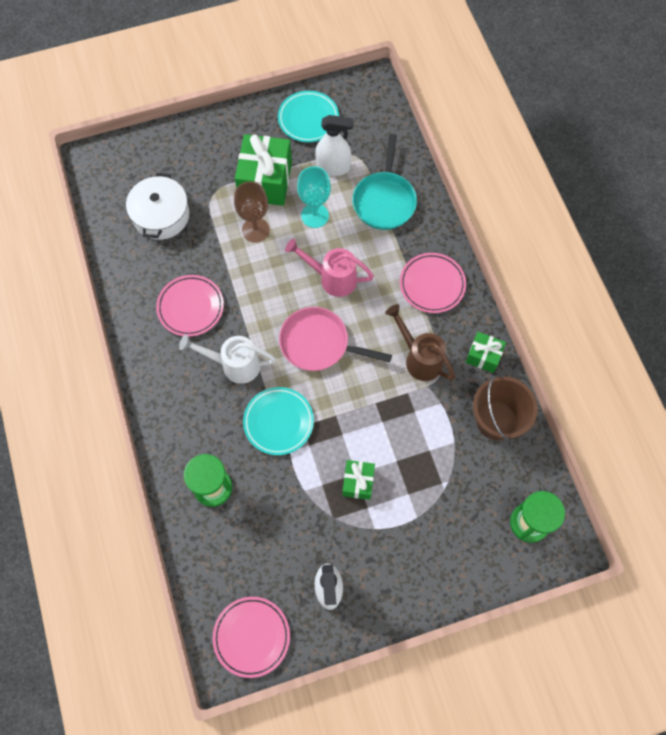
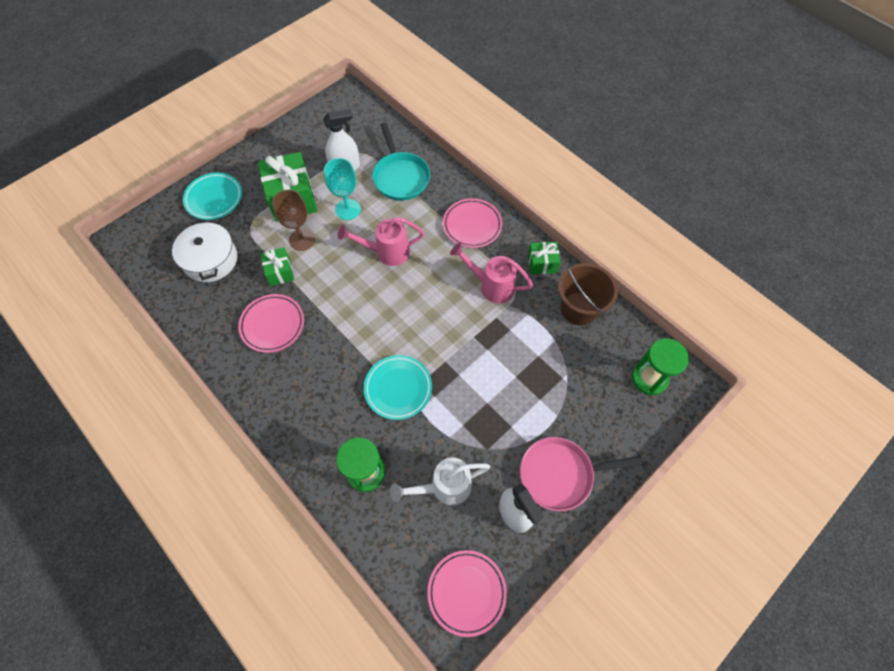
camera: 25 degrees left, 5 degrees down
white watering can [179,335,276,384] -> white watering can moved to [390,458,490,505]
turquoise plate [278,91,339,142] -> turquoise plate moved to [183,173,242,220]
pink pan [279,307,392,371] -> pink pan moved to [520,437,643,511]
green gift [342,460,375,500] -> green gift moved to [260,247,294,286]
brown watering can [385,304,455,381] -> pink watering can [450,243,533,303]

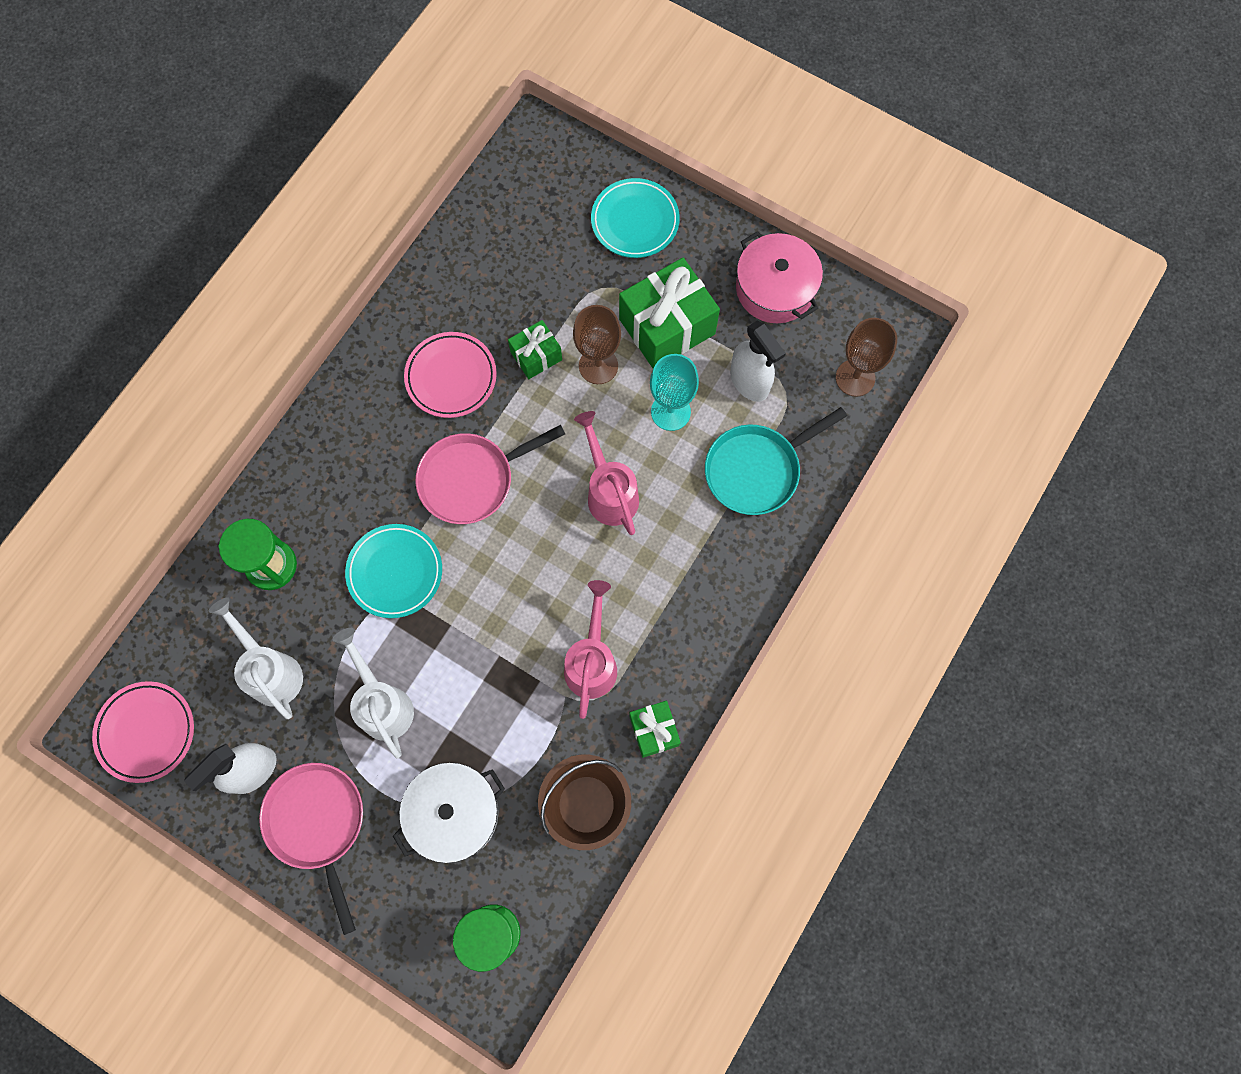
camera: 75 degrees right, 10 degrees up
white pot [172,220,237,282] -> white pot moved to [393,762,505,863]
pink plate [443,198,502,248] -> none
none -> white watering can [333,628,414,759]
none -> pink pan [415,425,565,524]
none -> pink pot [736,231,823,323]
none -> brown goblet [836,318,897,397]

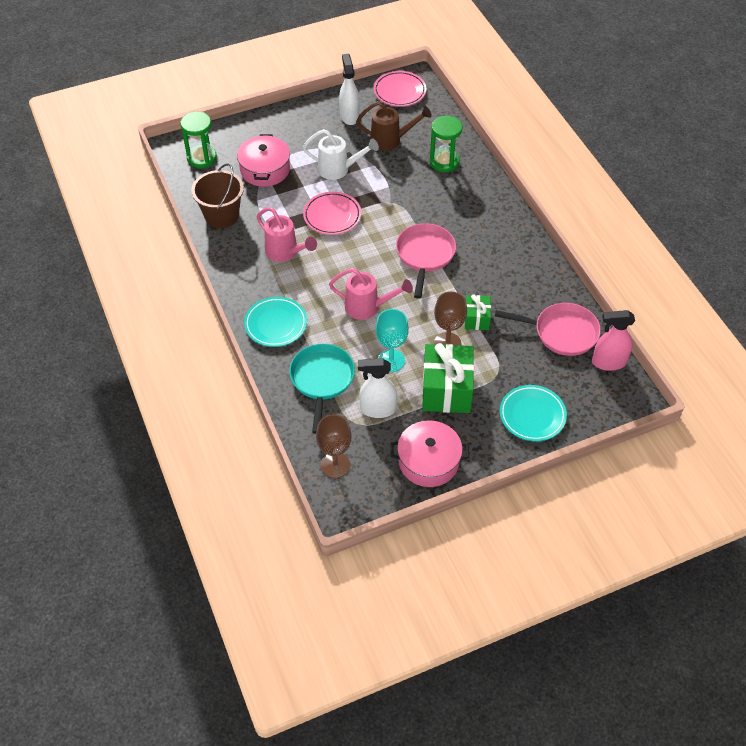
camera: 125 degrees right, 20 degrees down
white watering can [208,597,303,719] -> brown watering can [356,101,432,151]
pink pan [259,763,363,935] -> pink pan moved to [495,303,601,356]
turquoise plate [345,524,442,618] -> turquoise plate moved to [244,297,307,347]
white pot [393,762,505,863] -> pink pot [237,134,290,187]
pink plate [404,332,497,418] -> pink plate moved to [303,192,361,235]
green gift [629,701,681,758] -> none
none -> pink spray bottle [592,310,635,371]

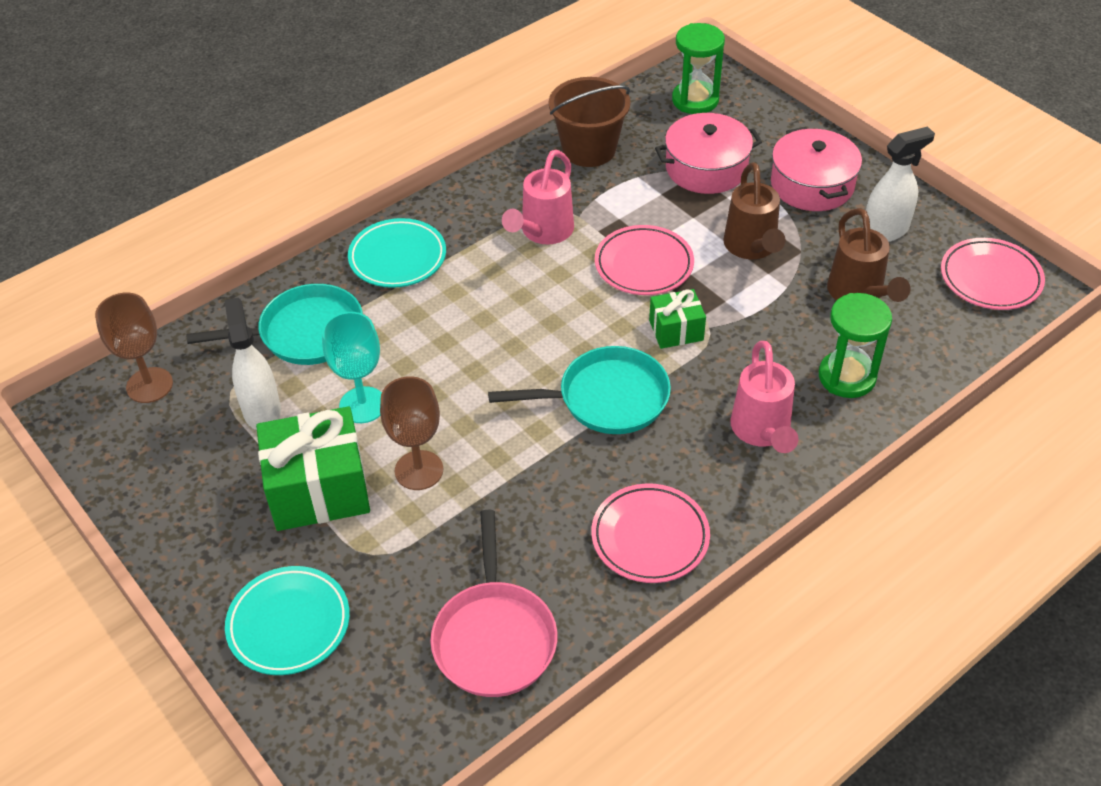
camera: 75 degrees right, 5 degrees down
white watering can [303,129,379,180] -> brown watering can [723,162,786,259]
pink watering can [329,268,413,320] -> pink watering can moved to [730,341,798,453]
pink pot [390,420,469,487] -> pink pot moved to [771,127,862,211]
pink pan [396,223,456,299] -> turquoise pan [488,346,671,434]
green gift [465,295,491,330] -> green gift moved to [649,289,706,349]
pink spray bottle [592,310,635,371] -> none
none -> pink plate [591,484,710,583]

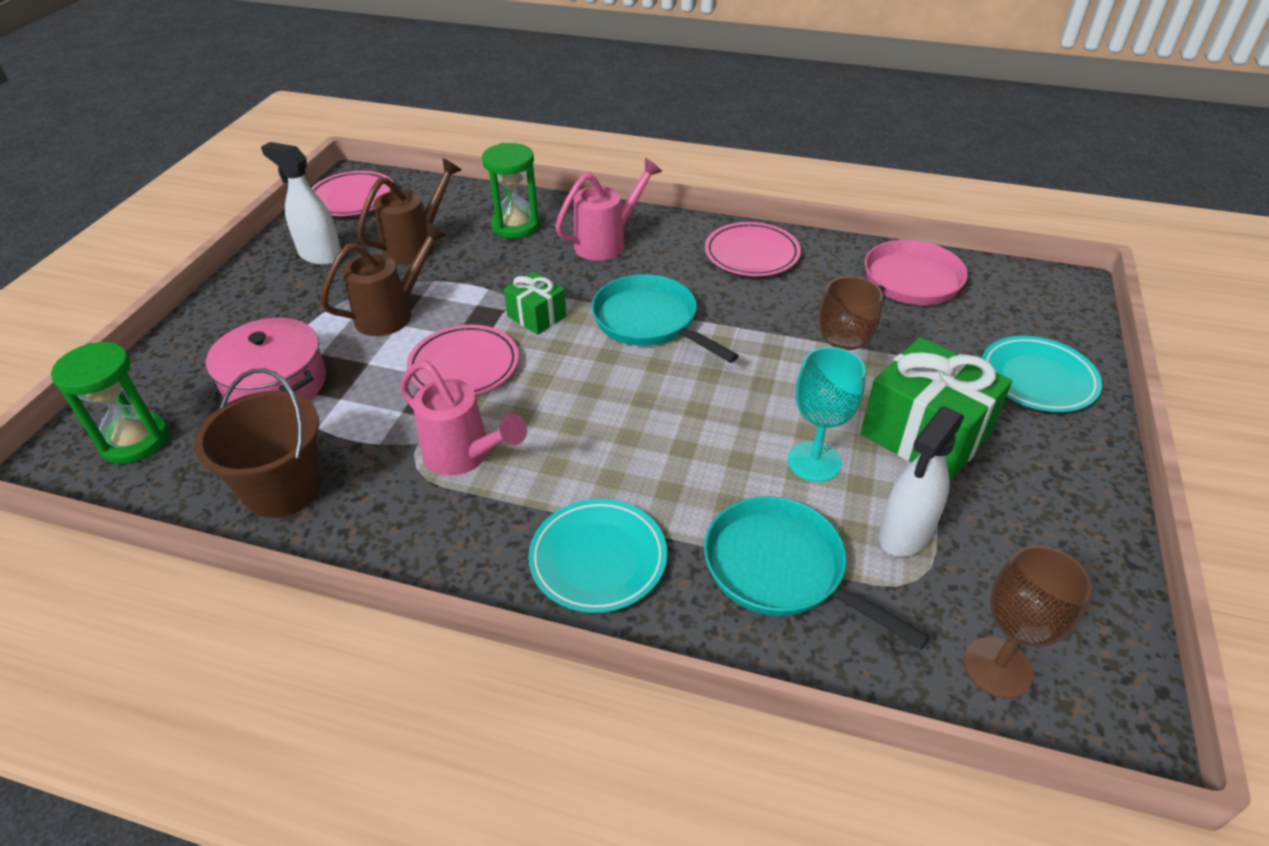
camera: 125 degrees left, 5 degrees down
pink watering can [502,150,574,244] -> pink watering can turned 45 degrees clockwise [400,360,527,476]
pink pot [771,127,862,211] -> none

